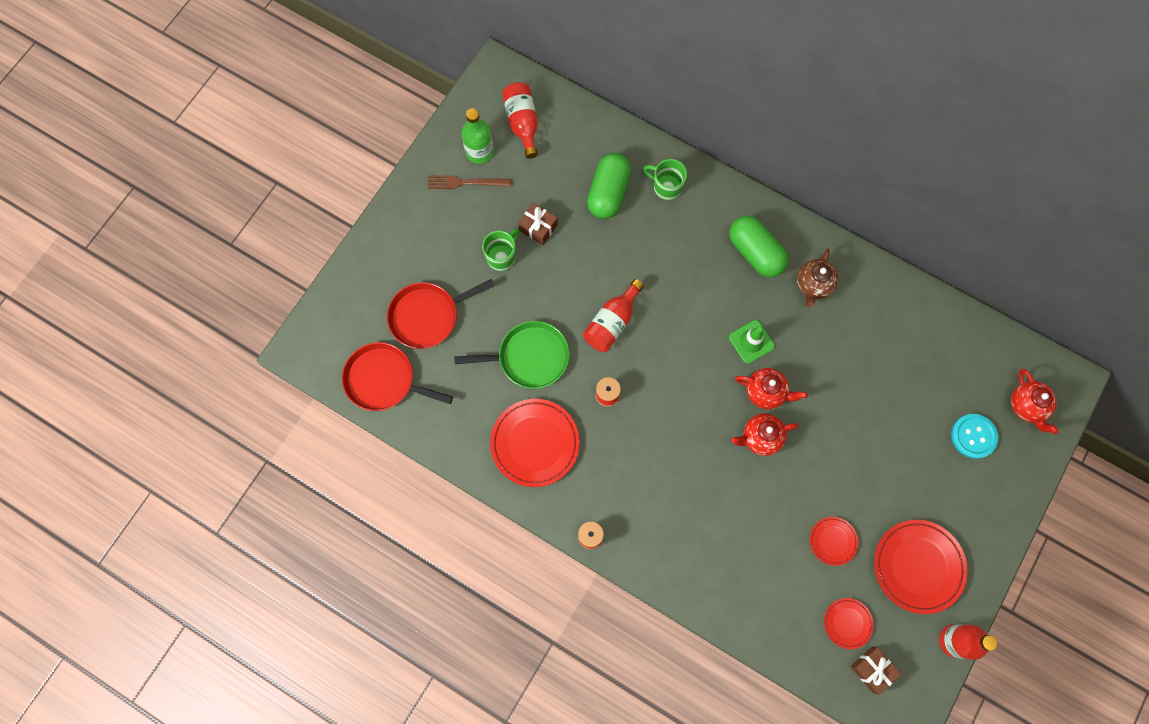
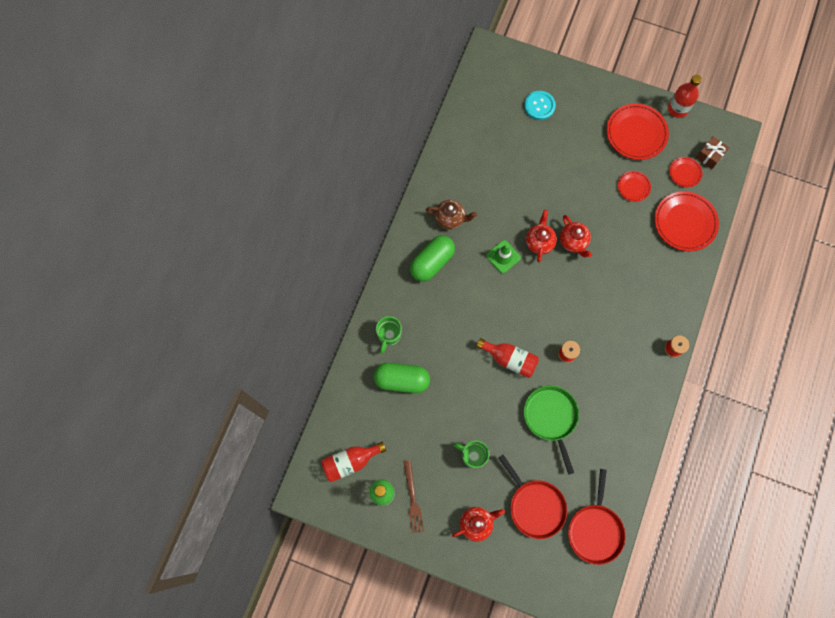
camera: 100 degrees left, 0 degrees up
red plate [490,399,580,487] -> red plate moved to [654,191,719,251]
brown gift [518,203,558,245] -> none
red teapot [1011,369,1059,434] -> red teapot moved to [452,507,505,542]

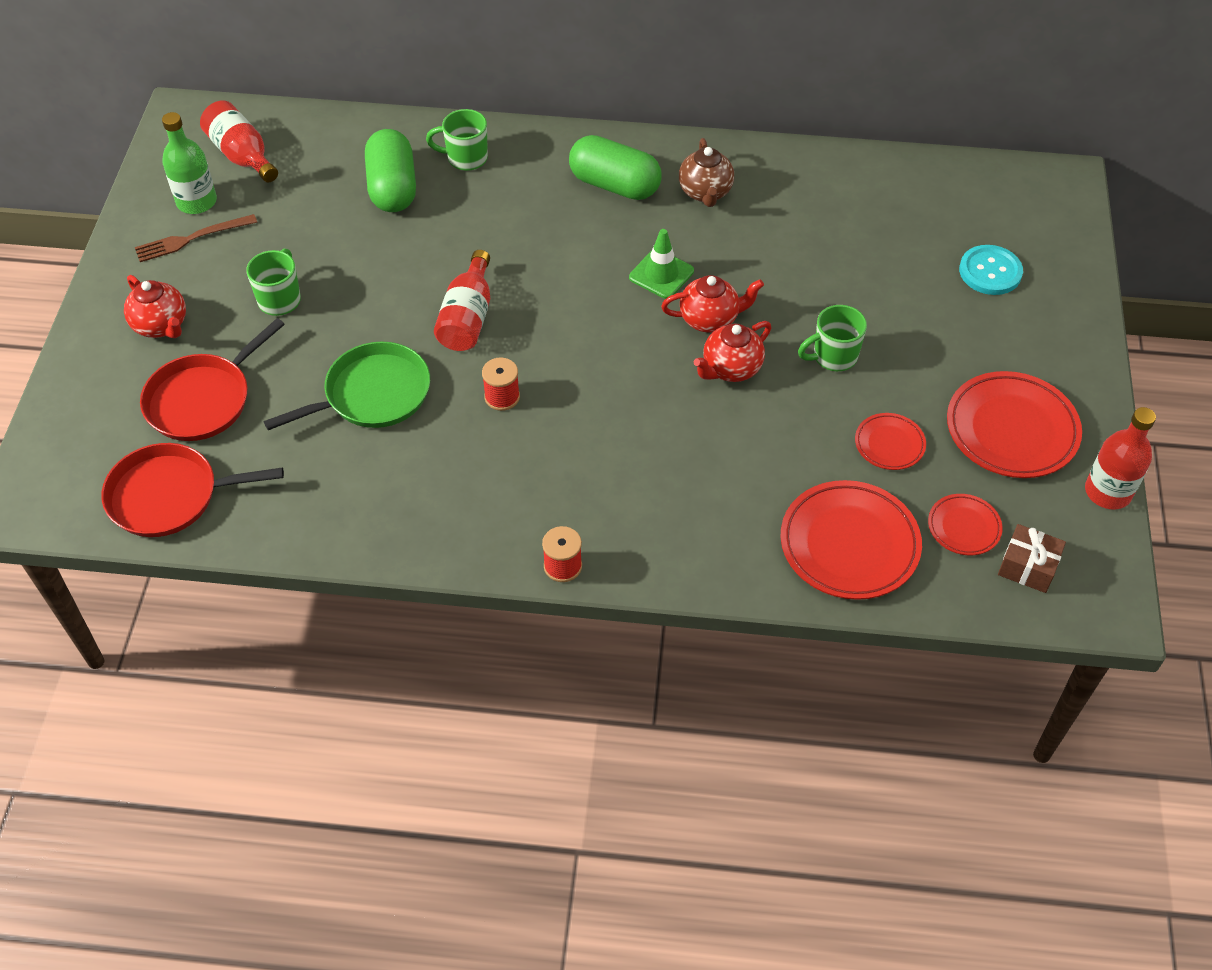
camera: 75 degrees right, 20 degrees down
none -> green mug [798,305,867,371]

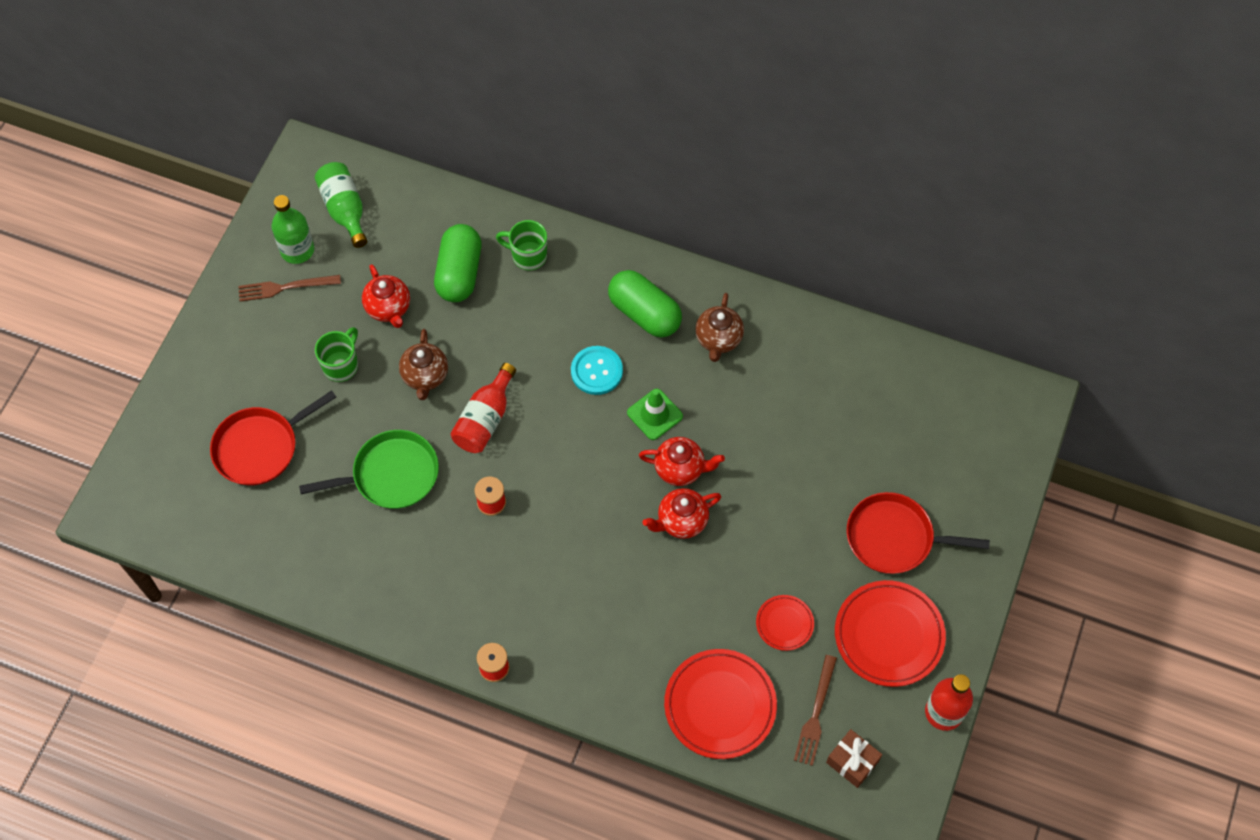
camera: 15 degrees right, 10 degrees up
red pan [101,443,284,537] -> red pan moved to [847,492,990,574]
red teapot [124,275,186,338] -> red teapot moved to [362,264,410,328]
red bottle [200,100,278,182] -> green bottle [315,162,367,248]
green mug [798,305,867,371] -> none
red plate [928,494,1003,555] -> brown fork [794,655,837,766]
turquoise button [959,245,1023,295] -> turquoise button moved to [571,346,623,395]
none -> brown teapot [399,329,448,400]

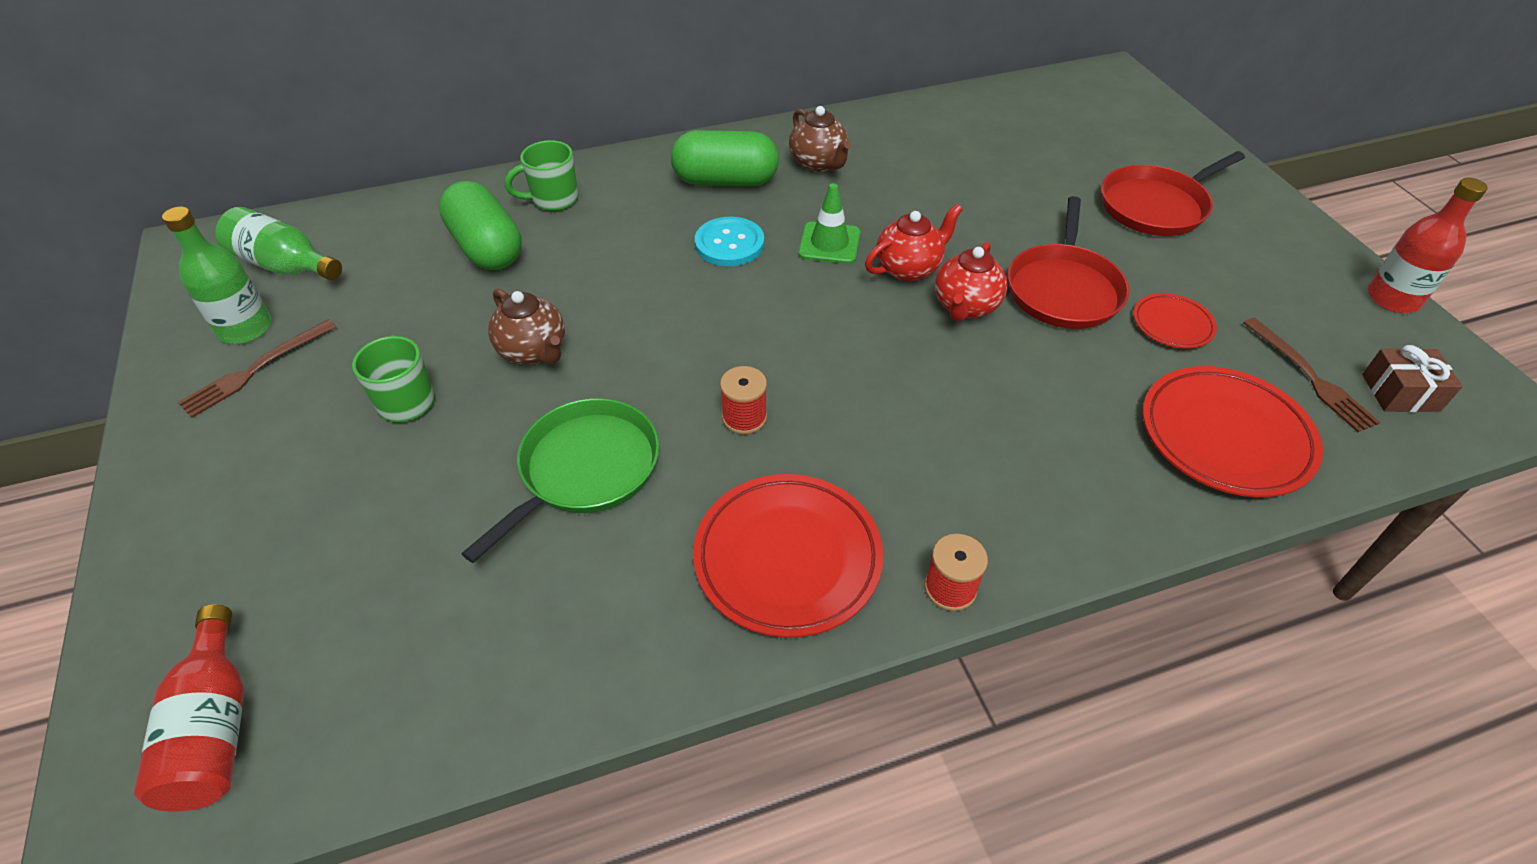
camera: 40 degrees left, 15 degrees down
red pan [210,390,336,486] -> red pan moved to [1008,196,1129,329]
red teapot [362,264,410,328] -> none
red bottle [451,363,516,453] -> red bottle moved to [134,604,244,811]
red plate [835,580,946,687] -> red plate moved to [693,474,884,638]

